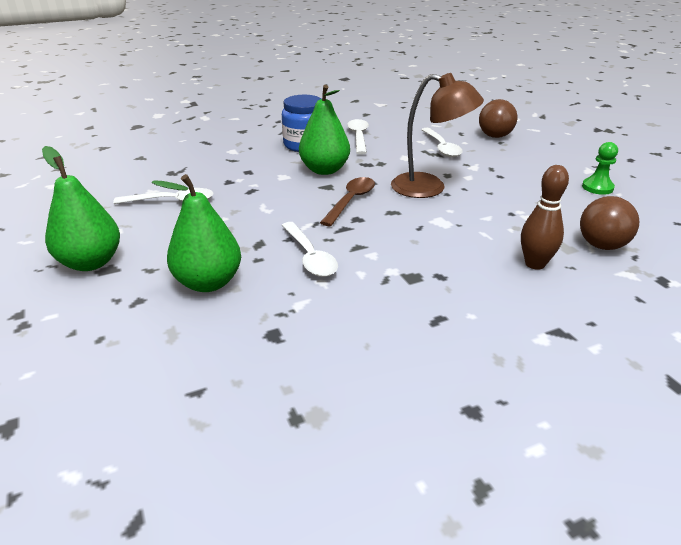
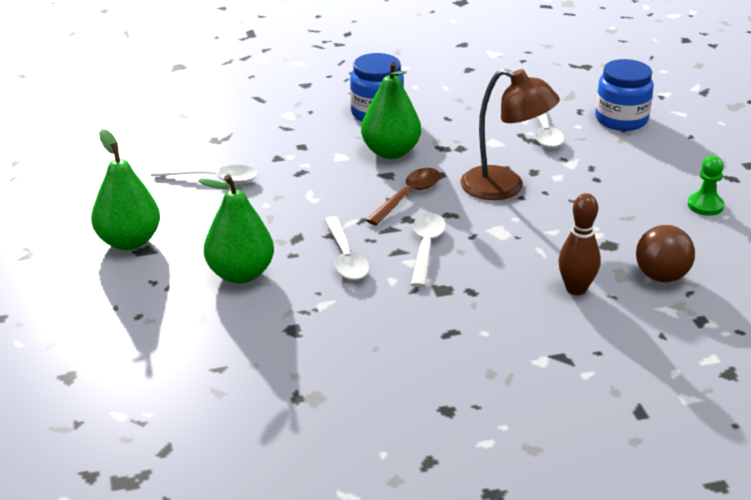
camera: 10 degrees right, 0 degrees up
white spoon [347,119,369,154] -> white spoon moved to [411,213,446,287]
brown ball [479,99,517,138] -> blue jar [595,59,654,131]

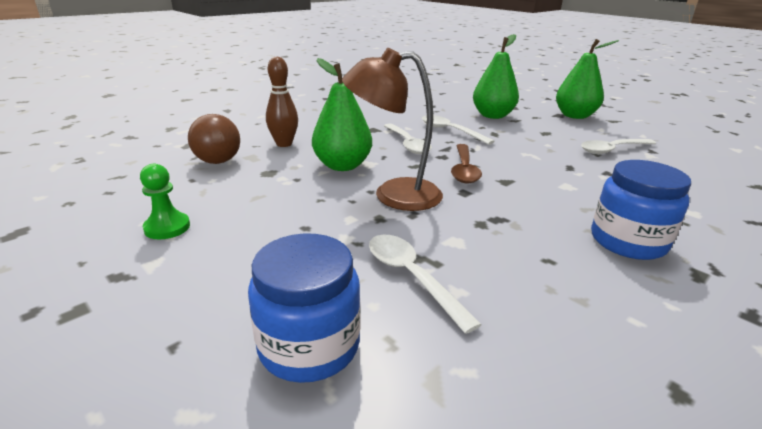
camera: 150 degrees right, 5 degrees down
green pear [361,62,421,159] -> green pear moved to [312,58,372,171]

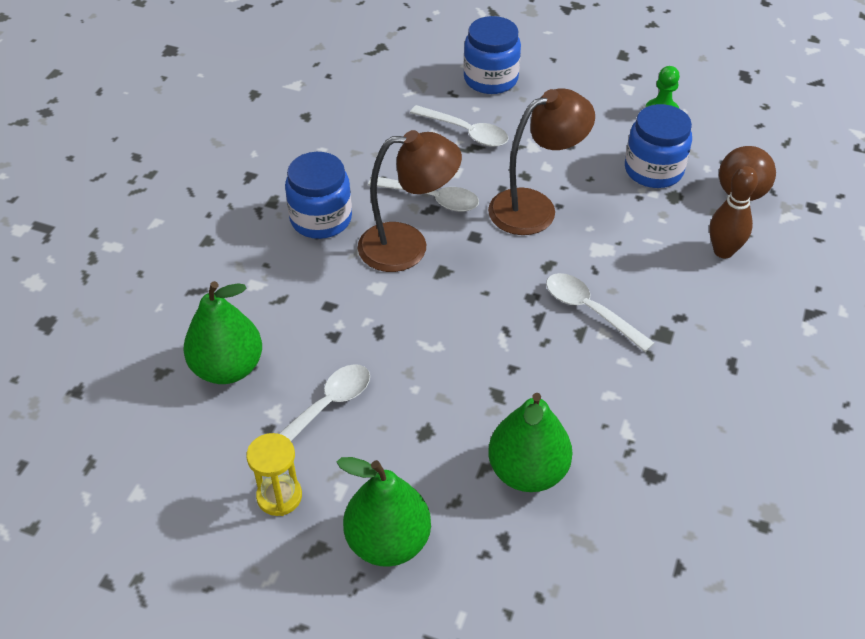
camera: 155 degrees right, 20 degrees up
green pear [312,58,372,171] -> green pear moved to [183,281,262,384]
white spoon [422,115,495,145] -> white spoon moved to [368,177,479,212]
brown spoon [451,144,482,184] -> none
none -> yellow hourglass [246,433,302,516]
none -> brown lamp [358,130,462,272]
none -> blue jar [625,104,692,188]

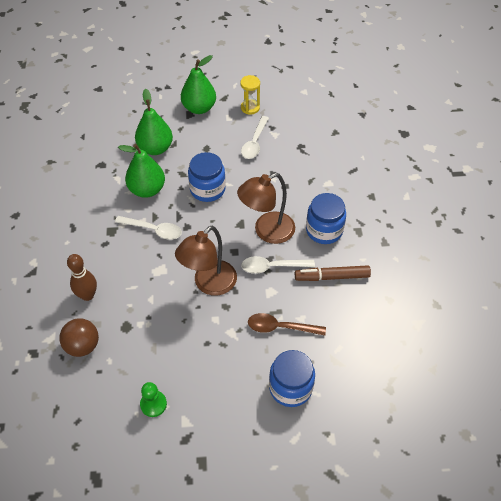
camera: 155 degrees right, 5 degrees up
green pear [183,281,262,384] -> green pear moved to [118,144,165,198]
white spoon [410,105,508,147] -> brown spoon [248,313,326,336]
blue jar [625,104,692,188] -> blue jar moved to [188,152,226,202]
none -> brown marker [295,265,371,281]

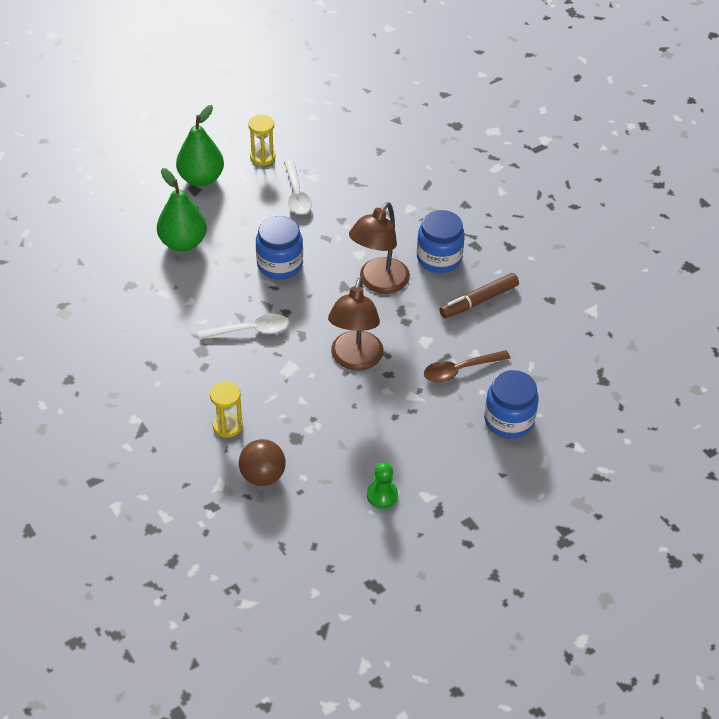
camera: 30 degrees left, 5 degrees down
brown bowling pin [67,254,97,301] -> yellow hourglass [210,381,243,438]
green pear [118,144,165,198] -> none
white spoon [241,256,315,274] -> none

